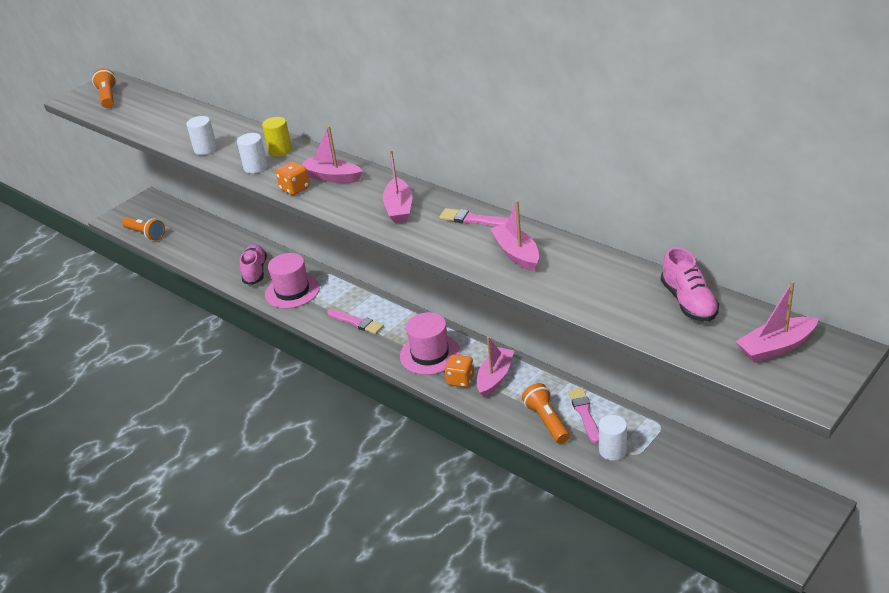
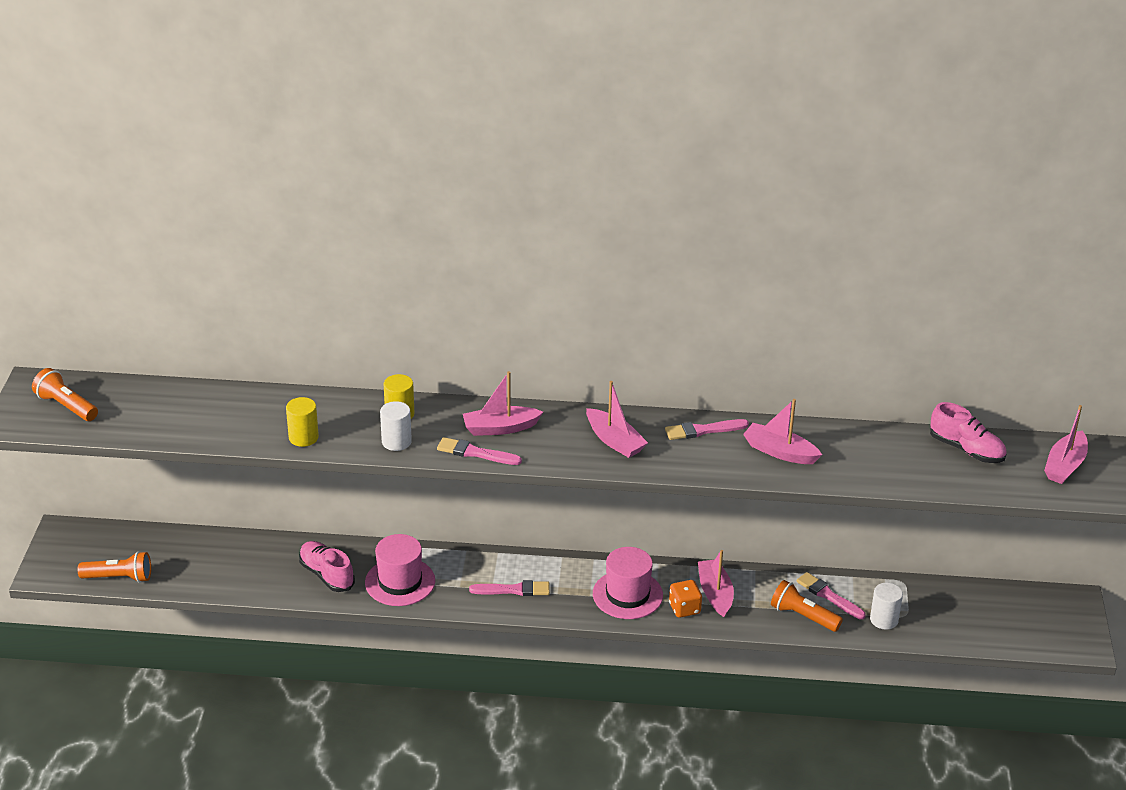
camera: 40 degrees left, 0 degrees up
white cylinder [186,116,217,155] -> yellow cylinder [286,397,319,447]
orange dice [276,161,310,195] -> pink brush [437,437,522,465]

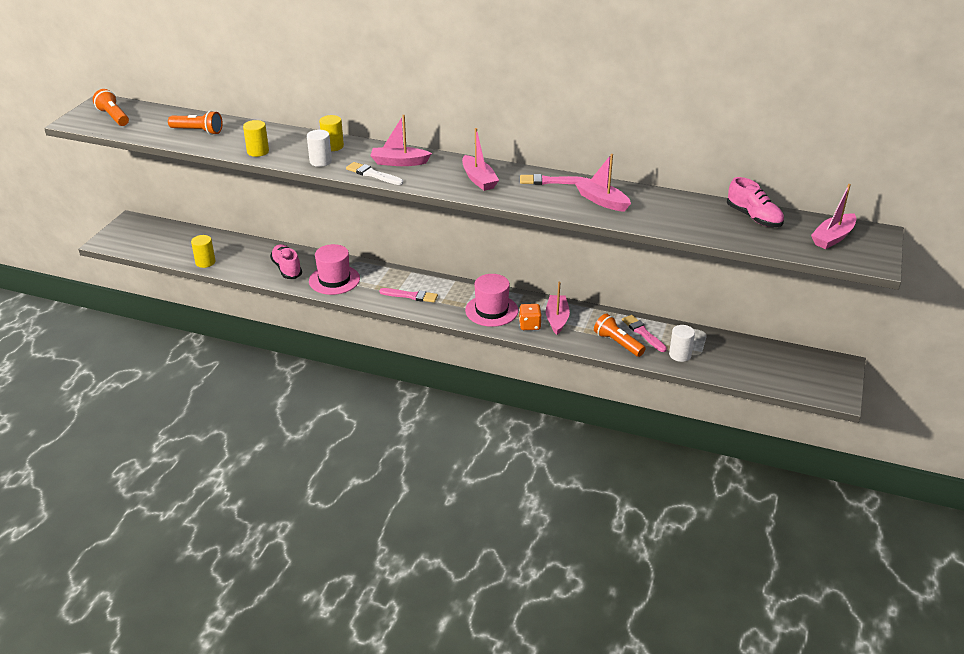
camera: 15 degrees right, 0 degrees up
orange flashlight [78,551,151,583] -> orange flashlight moved to [168,111,223,135]
pink brush [437,437,522,465] -> white brush [346,162,403,185]
none -> yellow cylinder [191,235,216,268]

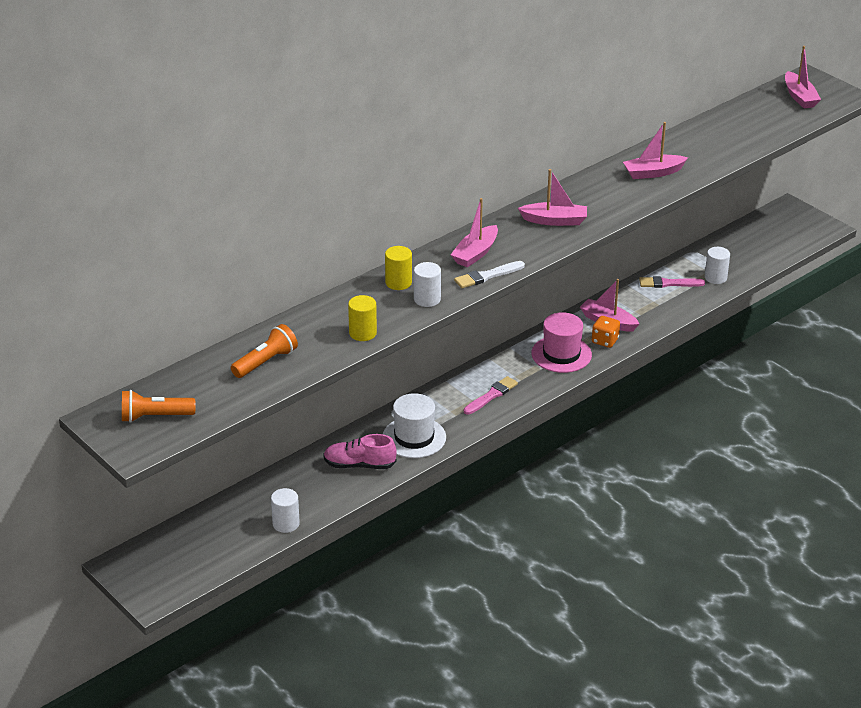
camera: 60 degrees left, 0 degrees up
yellow cylinder [191,235,216,268] -> white cylinder [271,488,300,533]
pink hat [309,244,360,295] -> white hat [383,393,446,458]
pink brush [520,174,585,185] -> none
orange flashlight [594,314,645,357] -> none
pink shoe [727,177,784,227] -> none

